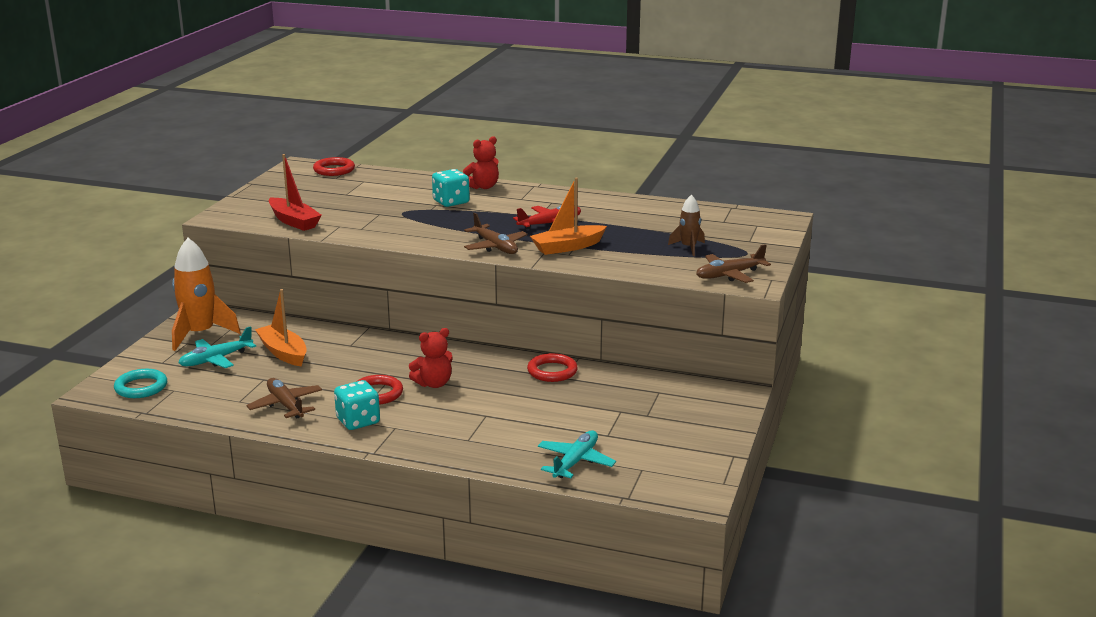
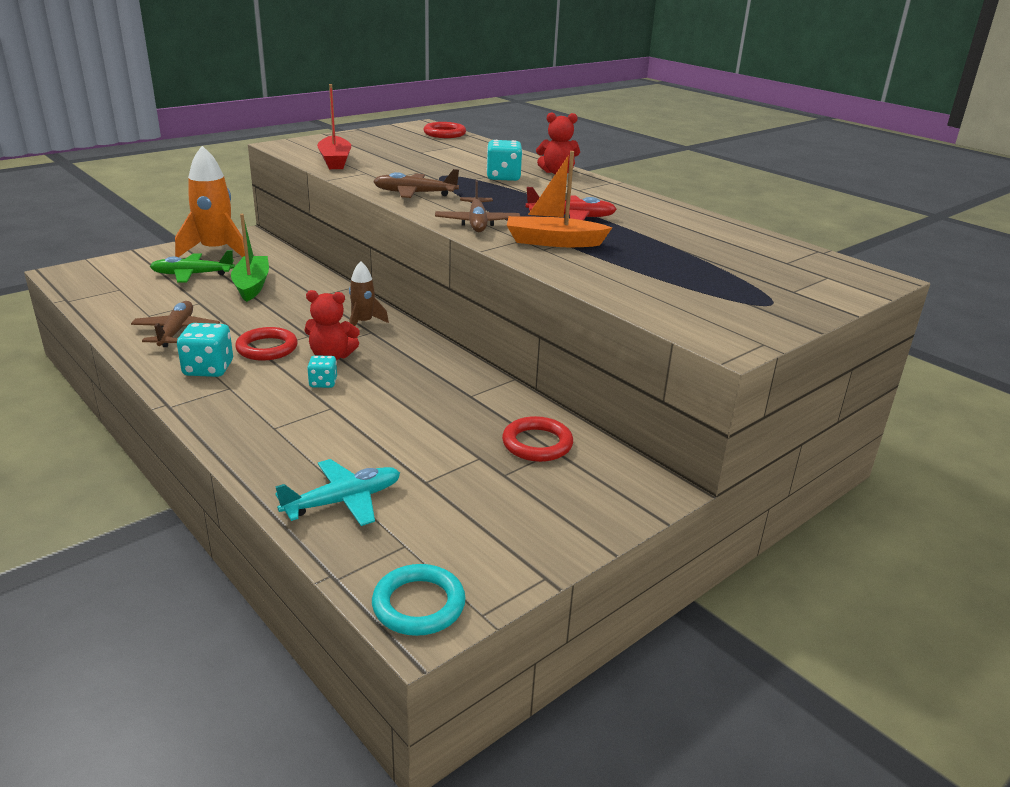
camera: 30 degrees right, 5 degrees up
turquoise ring [114,369,167,398] -> turquoise ring moved to [372,564,466,636]
turquoise plane [178,326,256,368] -> green plane [150,250,235,282]
orange boat [255,289,307,366] -> green boat [231,214,269,302]
red ring [527,353,578,382] -> red ring moved to [502,416,573,462]
brown rocket [668,195,705,256] -> brown rocket moved to [349,261,389,326]
brown plane [696,244,771,283] -> brown plane moved to [373,169,459,198]
none -> turquoise dice [307,355,337,388]

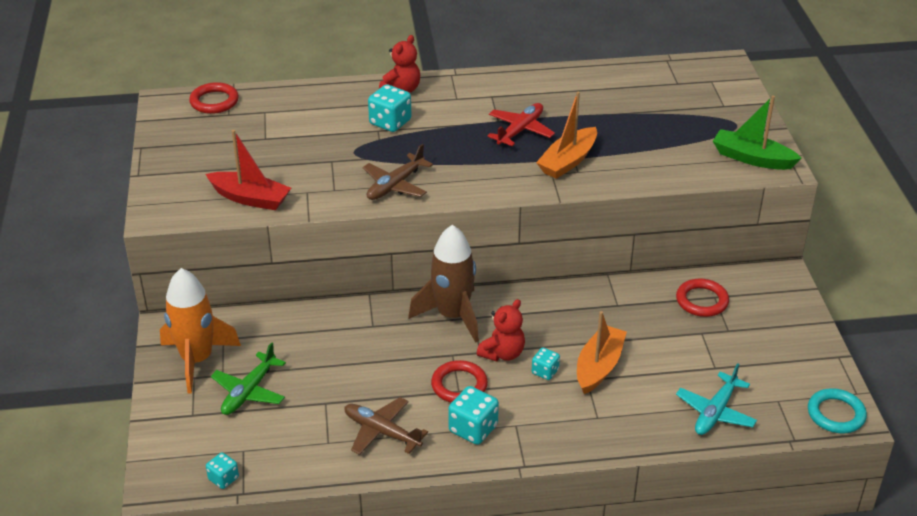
camera: 55 degrees left, 10 degrees up
green boat [231,214,269,302] -> green boat moved to [713,95,802,170]
turquoise plane [275,459,400,526] -> turquoise plane turned 150 degrees counterclockwise [676,363,757,435]
brown rocket [349,261,389,326] -> brown rocket [409,225,479,343], size x1.88
brown plane [435,180,520,232] -> none
none -> turquoise dice [206,452,239,489]
none -> orange boat [577,311,627,394]

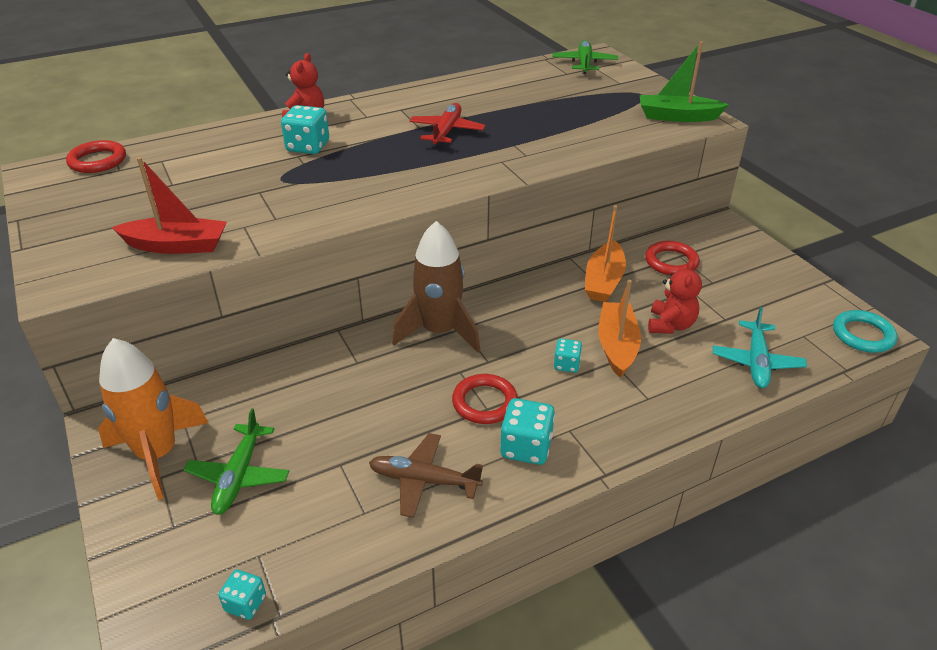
camera: 20 degrees left, 0 degrees up
brown plane [363,144,433,200] -> none
red teddy bear [477,299,525,361] -> red teddy bear moved to [648,260,702,334]
orange boat [536,92,597,179] -> orange boat moved to [585,205,626,302]
none -> green plane [552,40,618,74]

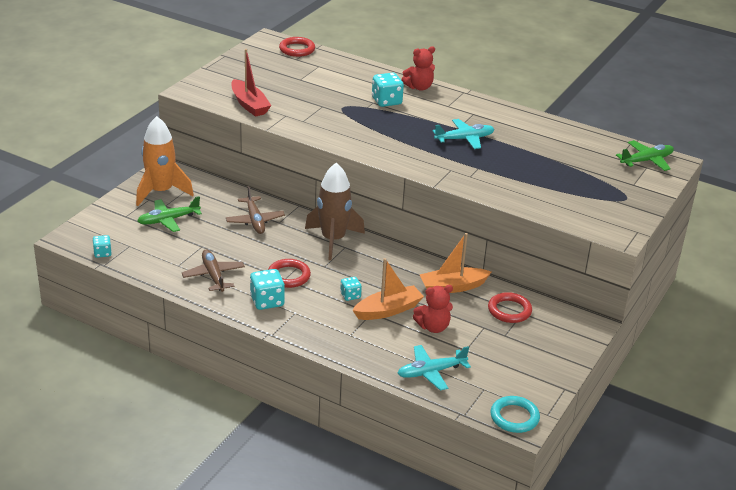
camera: 55 degrees right, 5 degrees down
red plane [409,103,485,146] -> turquoise plane [433,119,494,149]
green boat [640,41,729,122] -> none
none -> brown plane [226,186,285,234]

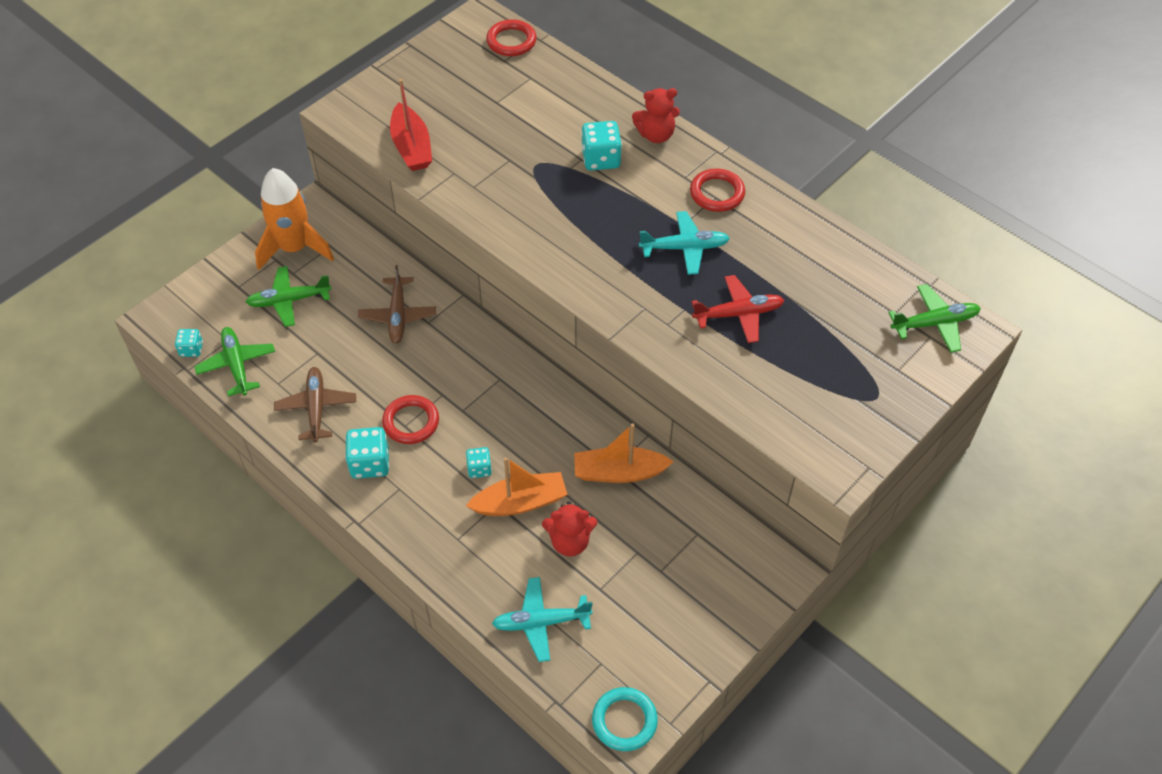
camera: 15 degrees right, 20 degrees up
brown rocket [305,163,365,260] -> none
red ring [488,292,532,323] -> red ring moved to [690,169,745,212]
none -> green plane [194,327,275,396]
none -> red plane [692,275,784,343]

